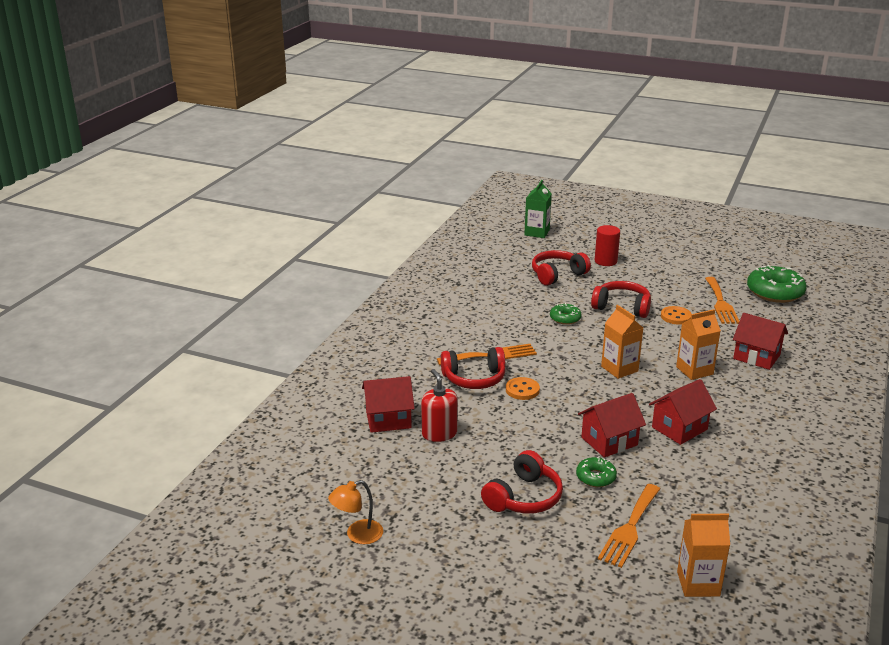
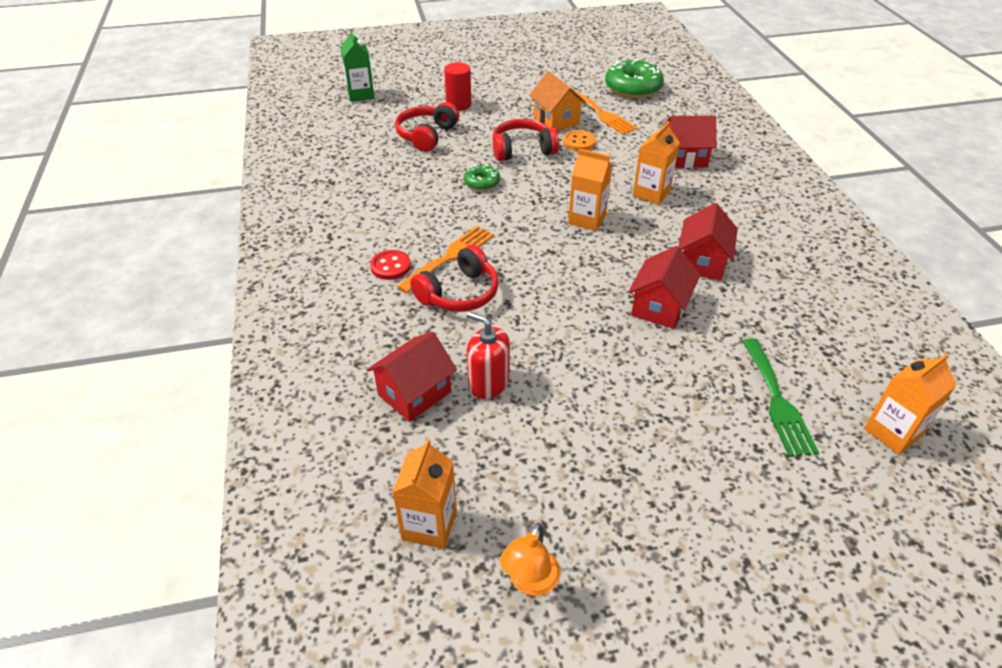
camera: 35 degrees left, 15 degrees up
red headphones [481,450,563,514] -> none
orange button [506,377,540,400] -> none
green donut [576,457,617,487] -> none
orange fork [598,484,660,568] -> green fork [742,338,819,457]
none -> red button [370,250,411,280]
none -> orange carton [392,439,457,549]
none -> orange house [529,71,586,131]

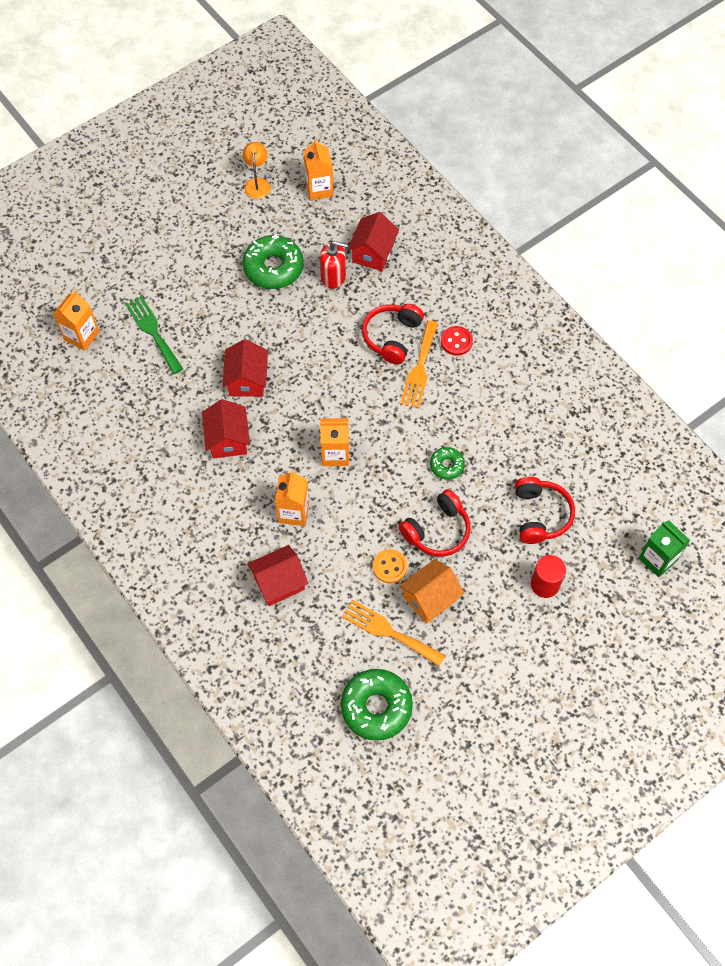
camera: 155 degrees right, 20 degrees up
orange house [529,71,586,131] -> orange house turned 75 degrees counterclockwise [399,559,464,624]
none -> green donut [242,235,304,289]

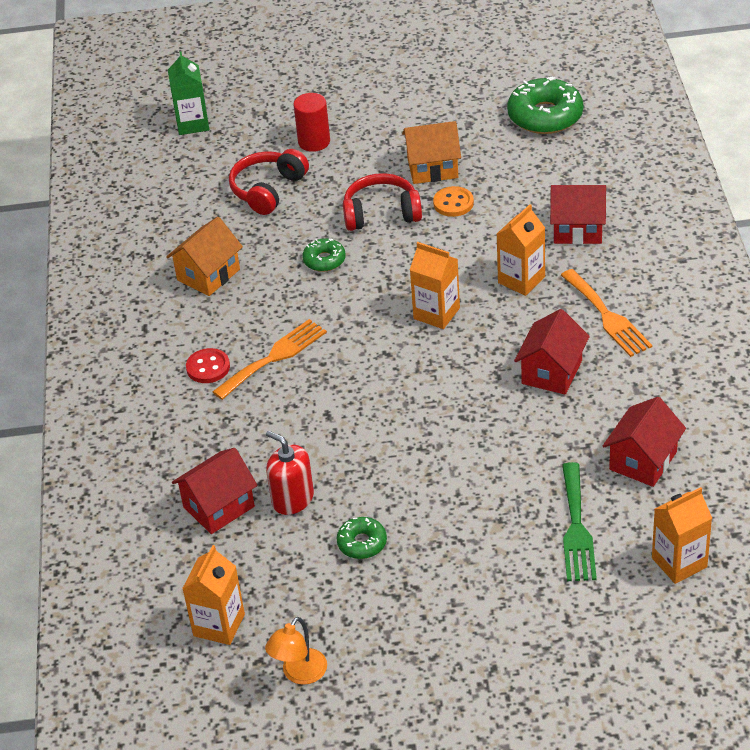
camera: 145 degrees left, 20 degrees down
red house [222,339,268,397] -> red house moved to [603,397,686,487]
green donut [242,235,304,289] -> green donut [337,517,387,559], size x0.53
orange fork [342,600,445,666] -> orange fork moved to [561,269,652,357]
red headphones [362,304,424,365] -> none
none -> orange house [166,217,243,296]

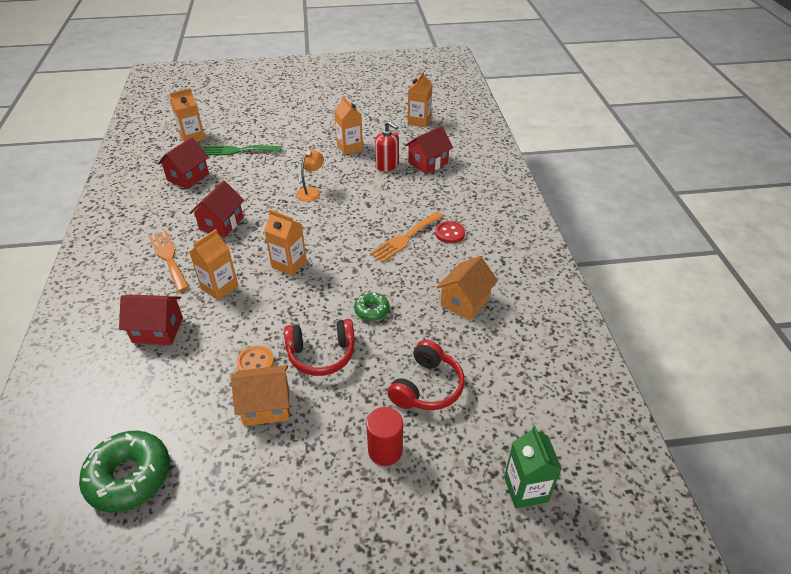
camera: 175 degrees right, 0 degrees up
orange lamp [265,617,327,685] -> orange lamp moved to [296,150,324,202]
green donut [337,517,387,559] -> orange carton [334,95,363,155]
green fork [562,462,597,581] -> green fork turned 90 degrees counterclockwise [203,145,281,155]

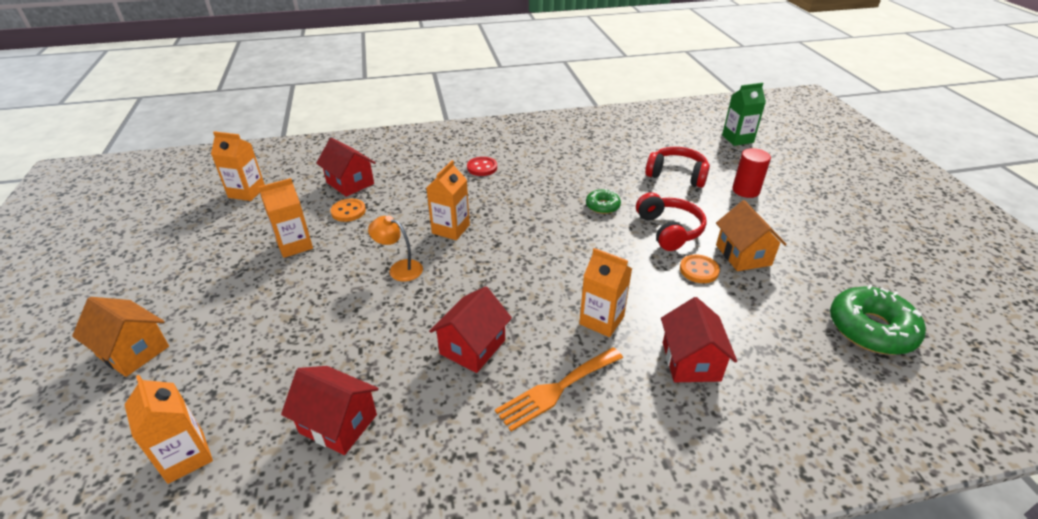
camera: 95 degrees left, 5 degrees down
red house [190,180,244,237] -> red house turned 75 degrees counterclockwise [429,286,512,373]
green fork [203,145,281,155] -> none
orange carton [264,209,307,276] -> orange carton moved to [426,160,470,240]
orange fork [370,212,444,263] -> none
red soap dispenser [375,121,399,172] -> orange button [331,198,366,222]
orange house [436,256,498,320] -> orange house moved to [72,297,169,377]

